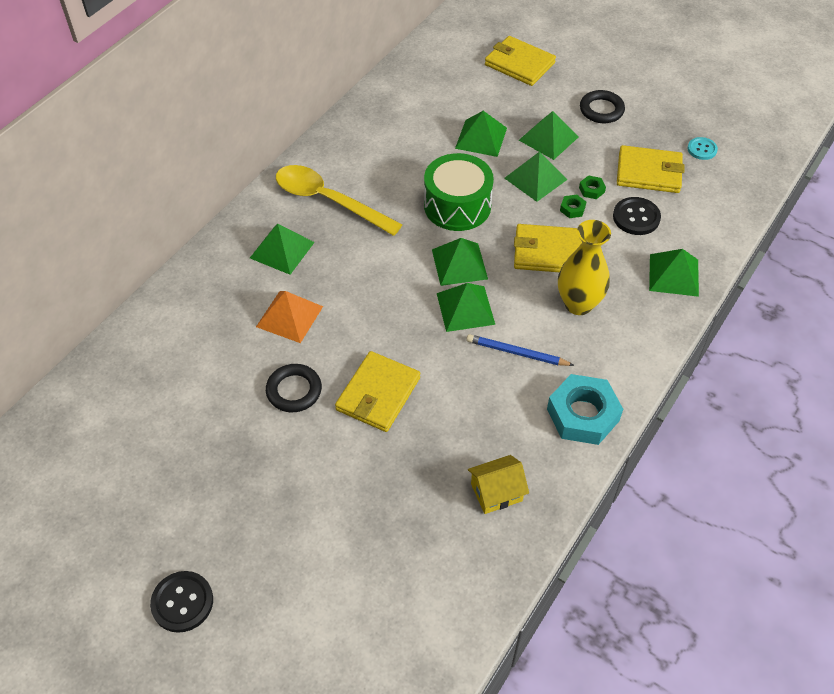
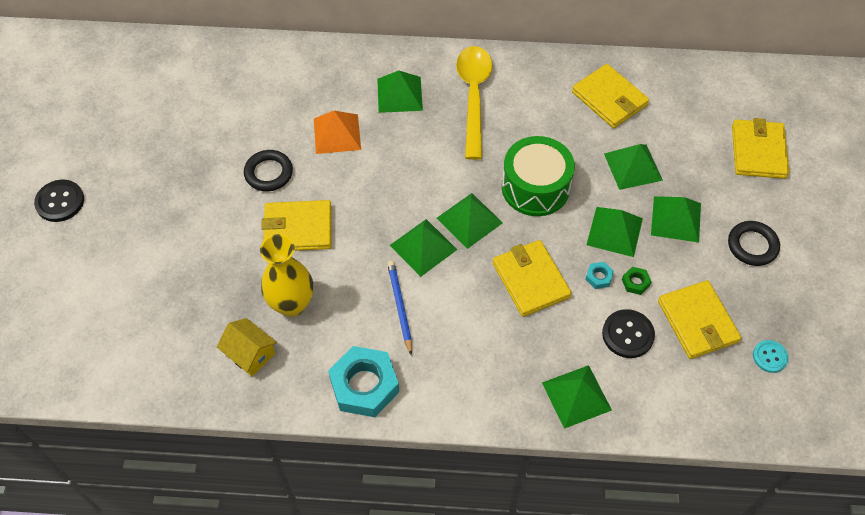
camera: 60 degrees right, 5 degrees up
yellow vase [558,220,611,315] -> yellow vase moved to [260,234,313,317]
green nut [560,194,586,218] -> turquoise nut [585,262,614,289]
none -> yellow wallet [572,64,649,128]

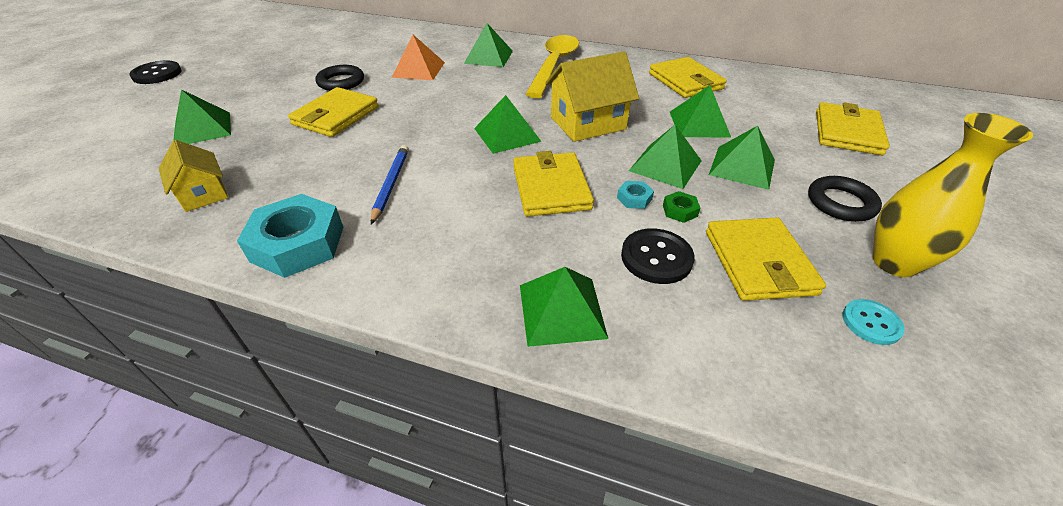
camera: 15 degrees right, 15 degrees down
yellow vase [260,234,313,317] -> yellow vase moved to [873,113,1033,277]
yellow wallet [261,200,332,251] -> yellow wallet turned 75 degrees counterclockwise [288,87,379,137]
green pyramid [390,219,457,277] -> green pyramid moved to [174,89,231,144]
green drum [502,136,575,216] -> yellow house [545,51,639,142]

